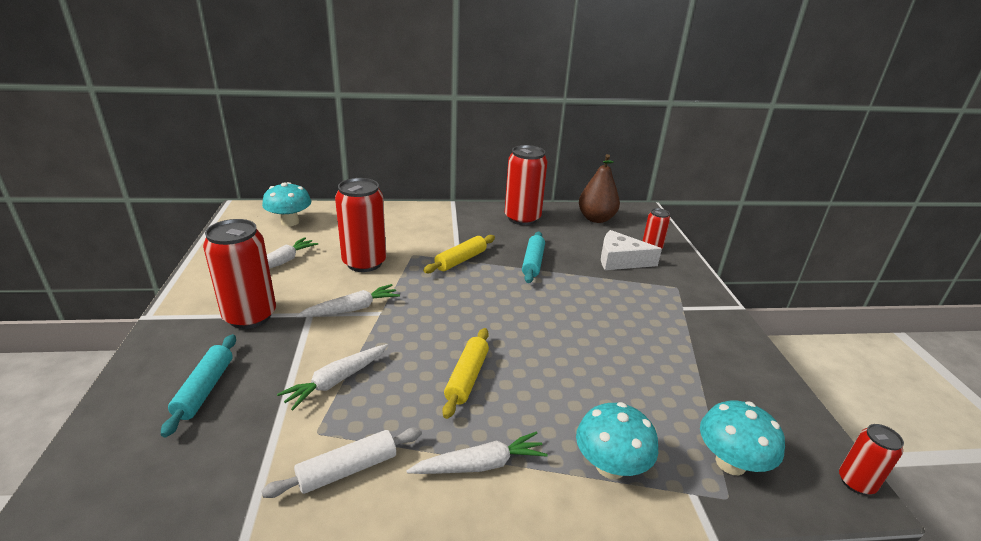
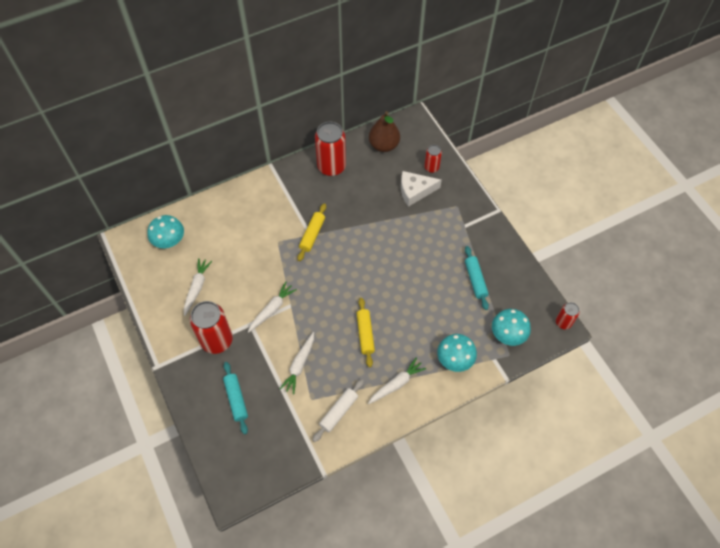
camera: 20 degrees left, 30 degrees up
red can [335,178,386,272] -> none
turquoise rolling pin [522,232,545,283] -> turquoise rolling pin moved to [465,246,489,310]

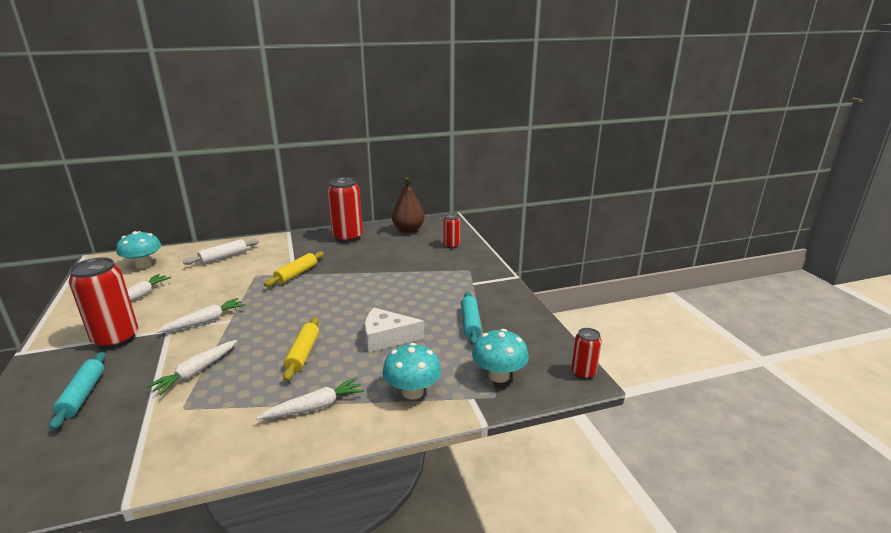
camera: 10 degrees right, 35 degrees down
white rolling pin [313,379,364,442] -> white rolling pin moved to [183,239,259,265]
white cheese [401,171,442,207] -> white cheese moved to [365,308,424,352]

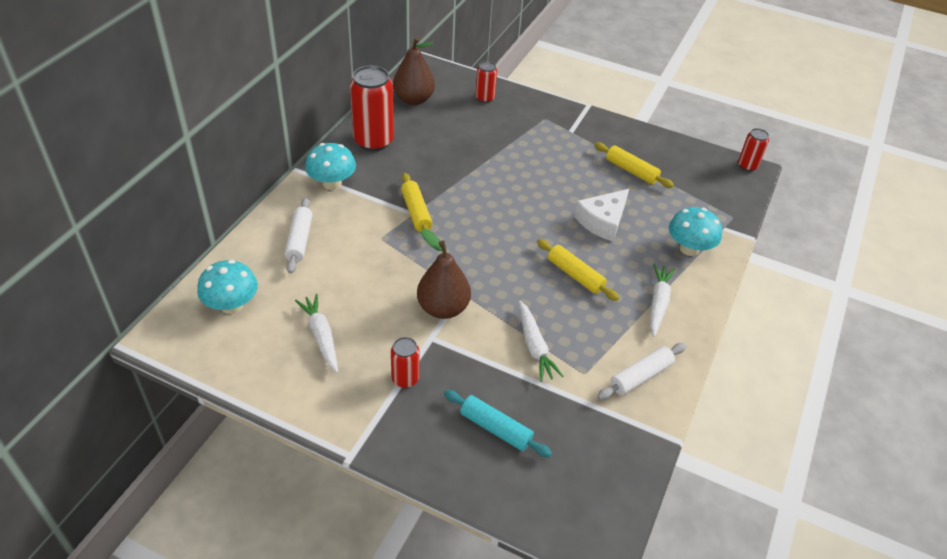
camera: 50 degrees left, 20 degrees up
red can [69,257,138,349] -> red can [391,337,419,388], size x0.53
white carrot [157,298,245,333] -> brown pear [417,229,471,319]
turquoise rolling pin [461,292,482,346] -> yellow rolling pin [594,142,674,188]
turquoise mushroom [472,329,529,383] -> turquoise mushroom moved to [305,143,356,190]
none -> white rolling pin [597,343,686,400]

